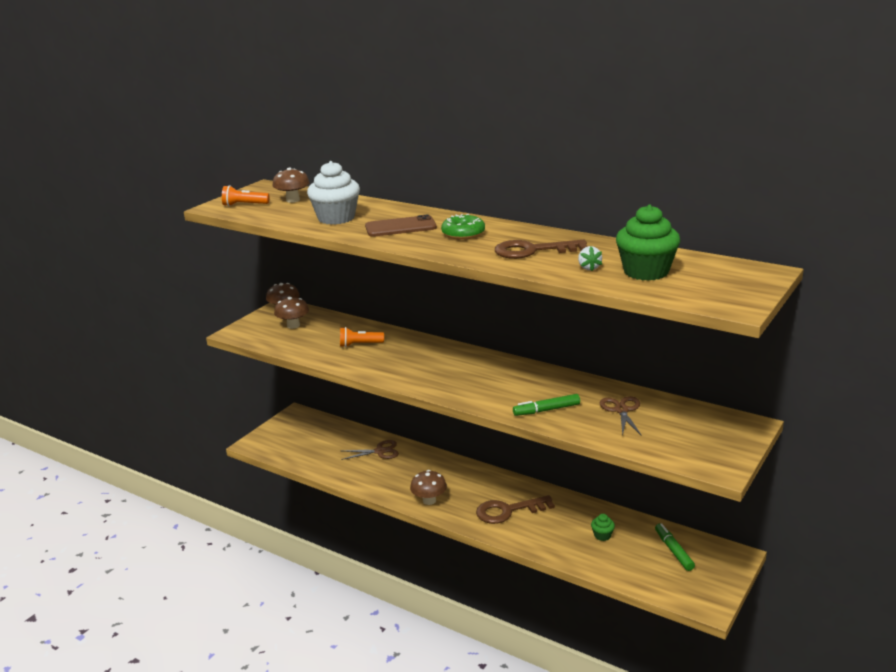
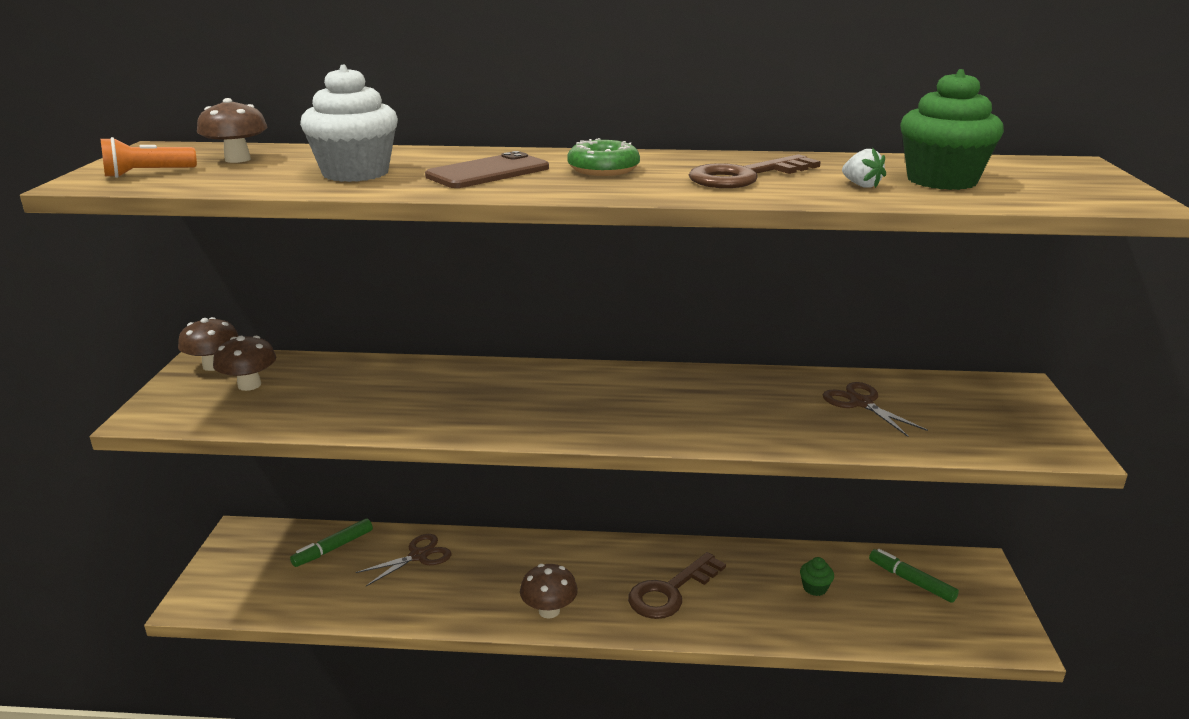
camera: 30 degrees left, 0 degrees up
orange flashlight [340,327,384,347] -> none
green marker [513,394,580,416] -> green marker moved to [290,518,373,567]

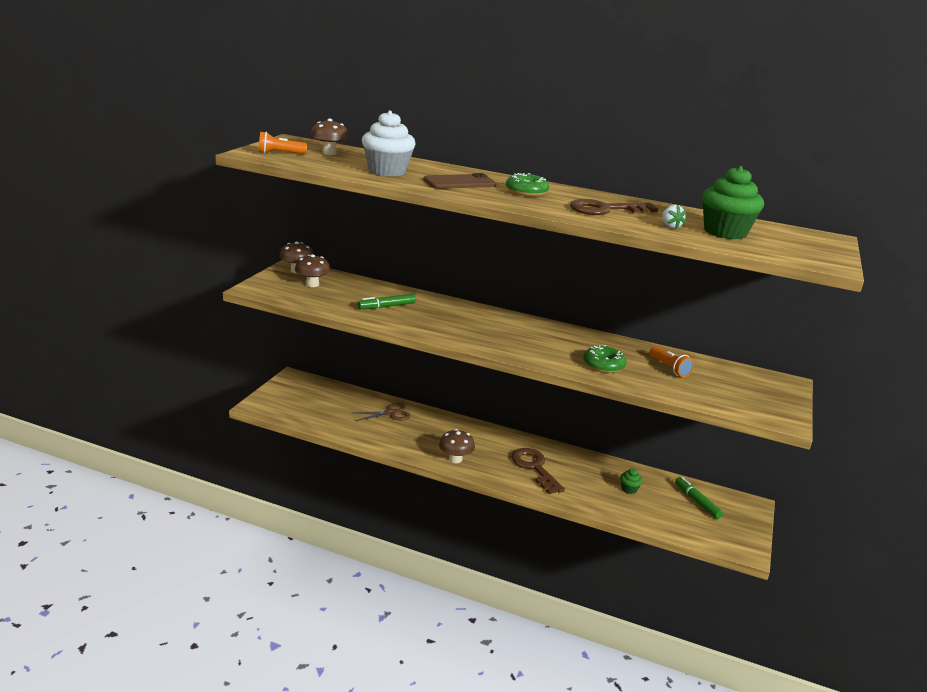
camera: 15 degrees right, 0 degrees up
green marker [290,518,373,567] -> green marker moved to [358,294,416,309]
brown key [628,552,726,619] -> brown key turned 90 degrees clockwise [511,448,565,494]
brown scissors [823,382,928,437] -> orange flashlight [650,346,694,377]
none -> green donut [583,345,626,373]

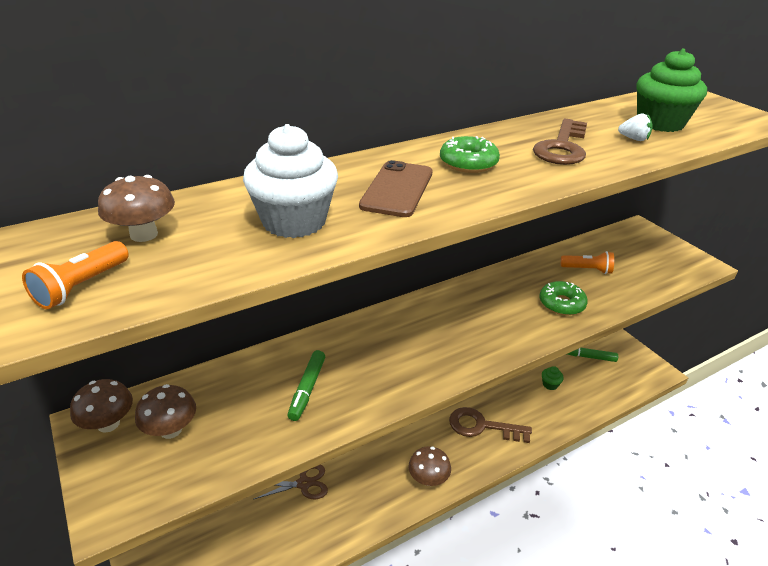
camera: 50 degrees left, 10 degrees up
brown scissors [351,403,411,421] -> brown scissors turned 60 degrees clockwise [254,465,328,499]

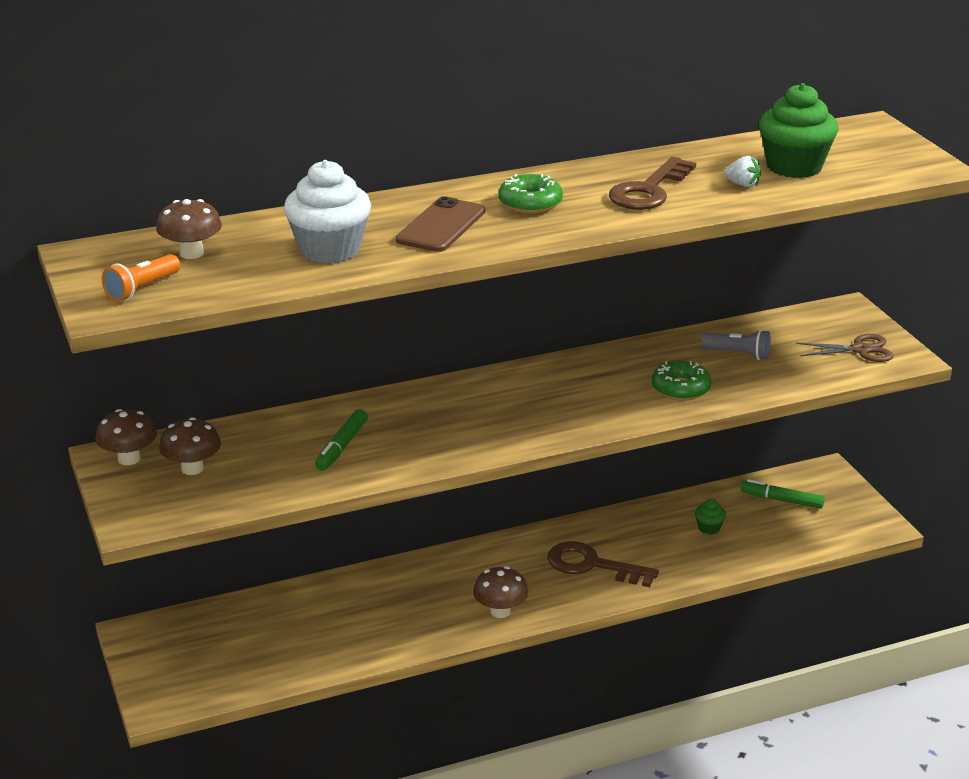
camera: 10 degrees right, 5 degrees down
brown scissors [254,465,328,499] -> brown scissors moved to [796,334,893,362]
orange flashlight [561,251,614,274] -> grey flashlight [702,329,771,360]

